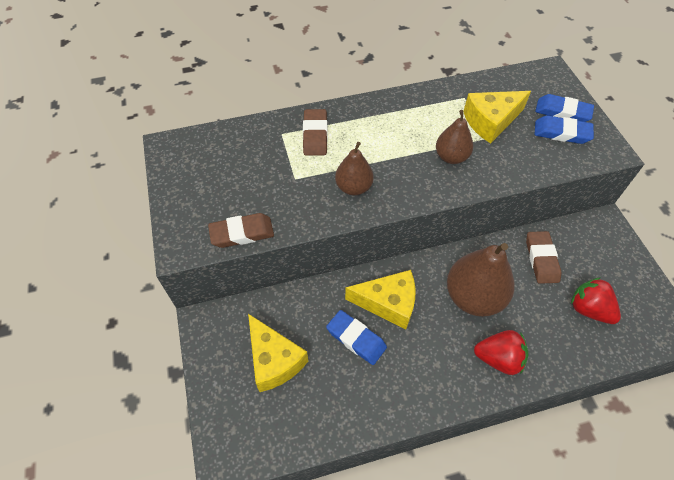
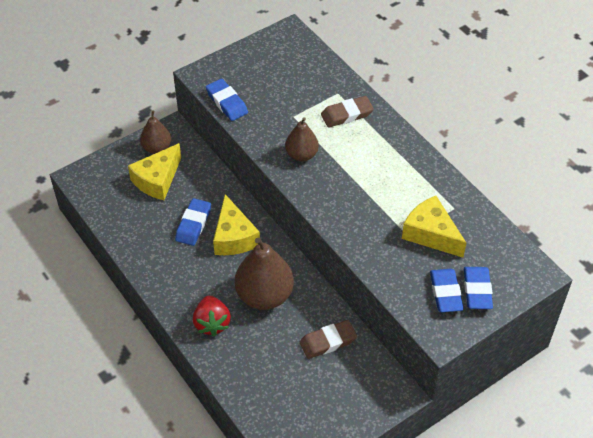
camera: 70 degrees right, 5 degrees down
brown eraser [208,213,274,248] -> blue eraser [206,79,248,121]
brown pear [436,110,473,164] -> brown pear moved to [140,111,171,154]
red strawberry [571,277,621,324] -> none

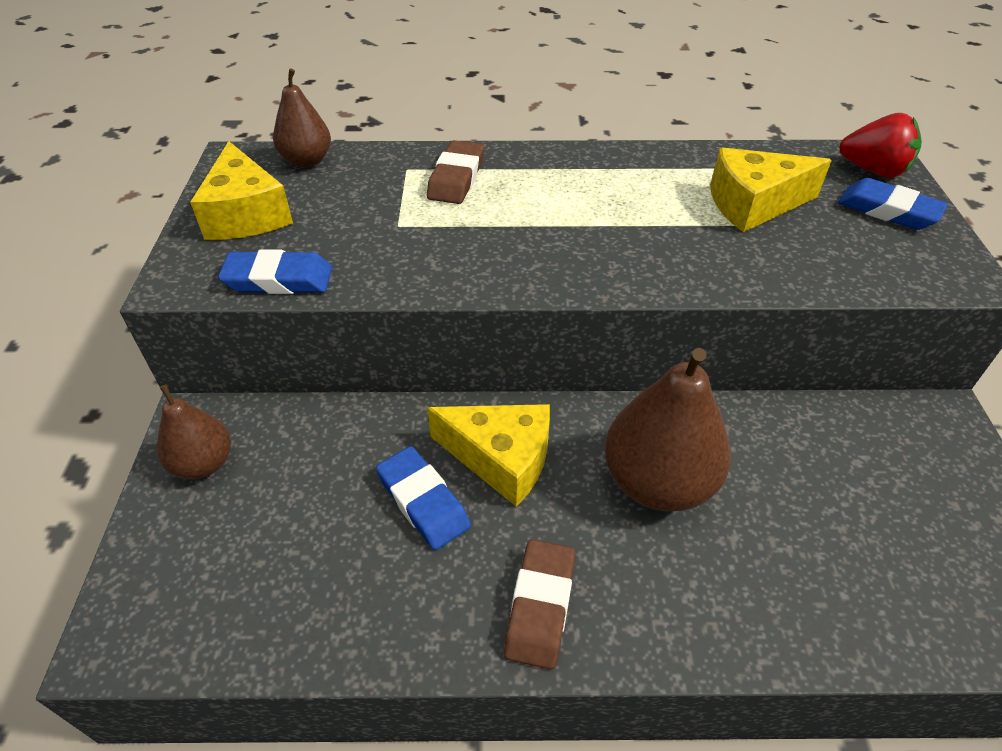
camera: 55 degrees left, 5 degrees down
yellow cheese [128,143,181,200] -> yellow cheese moved to [190,141,293,240]
red strawberry [193,295,231,336] -> red strawberry moved to [839,113,922,178]
brown pear [285,117,319,161] -> brown pear moved to [273,69,331,167]
brown eraser [300,320,357,359] -> brown eraser moved to [504,539,575,670]
blue eraser [430,269,464,312] -> none

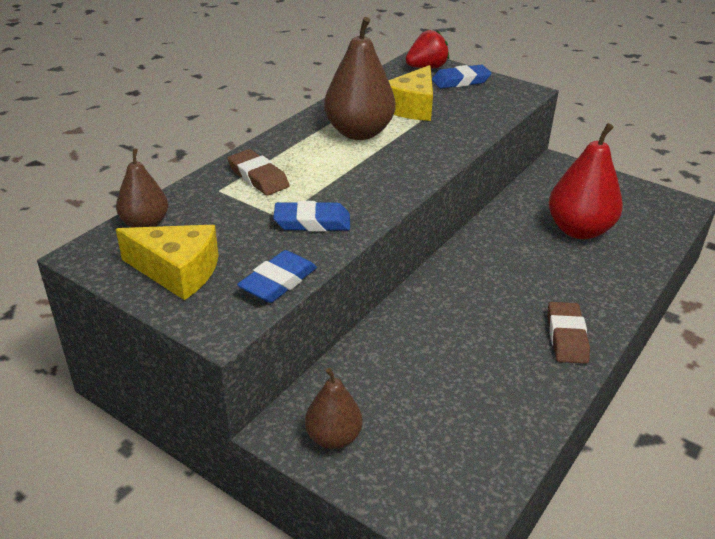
camera: 55 degrees left, 10 degrees down
blue eraser [376,446,471,550] -> blue eraser moved to [273,201,350,232]
yellow cheese [427,404,550,507] -> none
brown eraser [504,539,575,670] -> brown eraser turned 45 degrees clockwise [548,302,590,364]
brown pear [605,348,731,511] -> brown pear moved to [324,17,396,140]
none -> red pear [548,123,623,239]

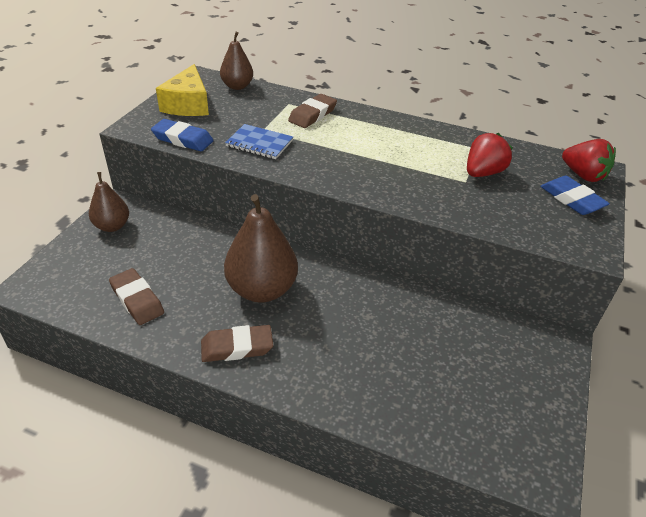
camera: 75 degrees right, 5 degrees up
blue eraser [273,201,350,232] -> blue notebook [225,124,293,159]
brown pear [324,17,396,140] -> brown pear moved to [224,194,298,303]
yellow cheese [388,65,433,121] -> red strawberry [467,133,513,177]
red pear [548,123,623,239] -> none
none -> brown eraser [109,268,164,325]

